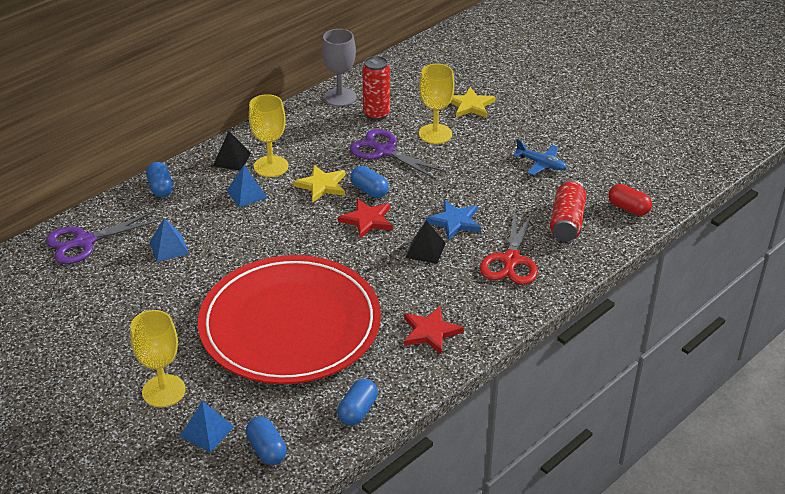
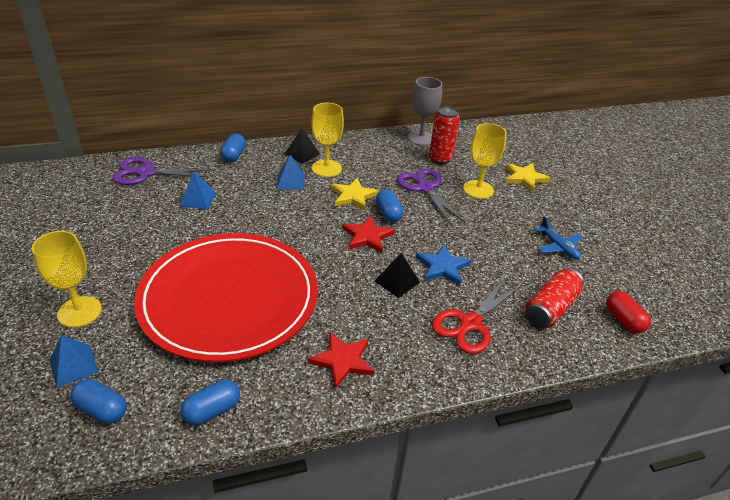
camera: 25 degrees right, 0 degrees up
blue capsule [246,417,287,465] -> blue capsule turned 60 degrees counterclockwise [70,379,126,424]

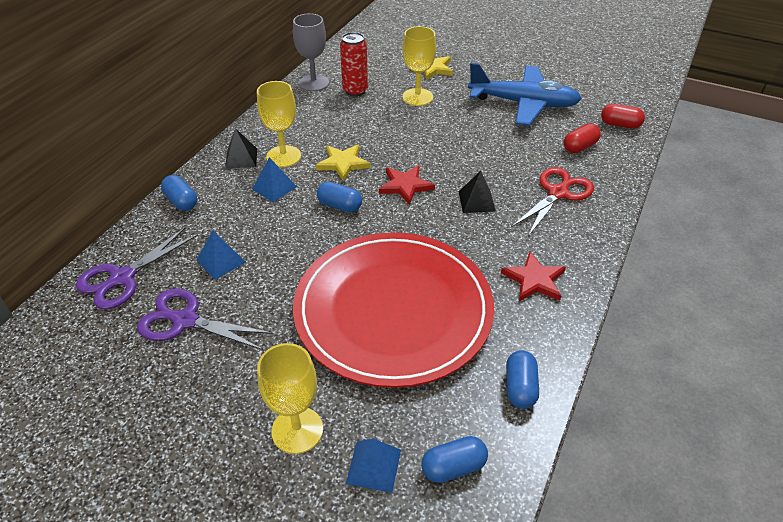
camera: 45 degrees left, 5 degrees up
blue capsule [376,189,403,222] -> blue capsule moved to [317,182,362,212]
purple scissors [397,168,465,224] -> purple scissors moved to [137,289,274,350]
blue star [416,244,471,285] -> none
red scissors [432,278,521,354] -> red scissors turned 135 degrees counterclockwise [511,167,594,236]
red can [526,268,584,328] -> red capsule [563,123,601,153]
blue plane [534,216,583,259] -> blue plane [468,63,582,126], size x2.16

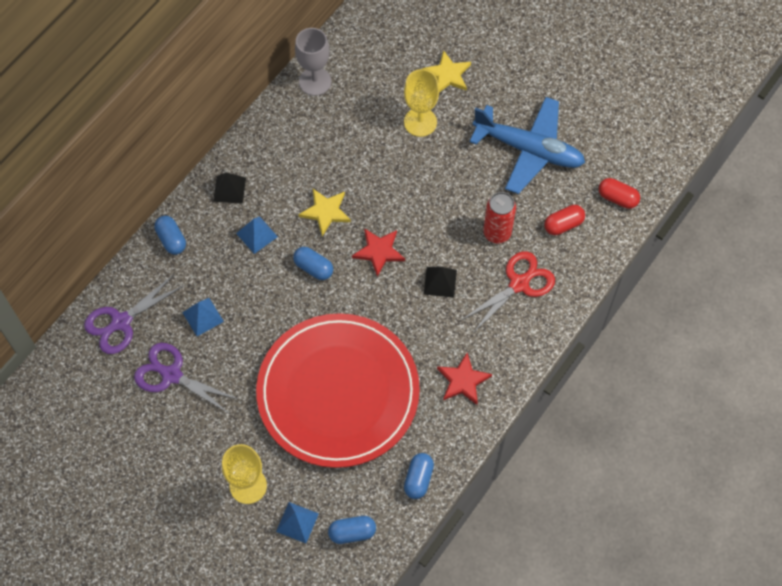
camera: 10 degrees right, 20 degrees up
yellow goblet [257,81,301,167] -> none
red can [340,32,368,97] -> red can moved to [483,192,516,243]

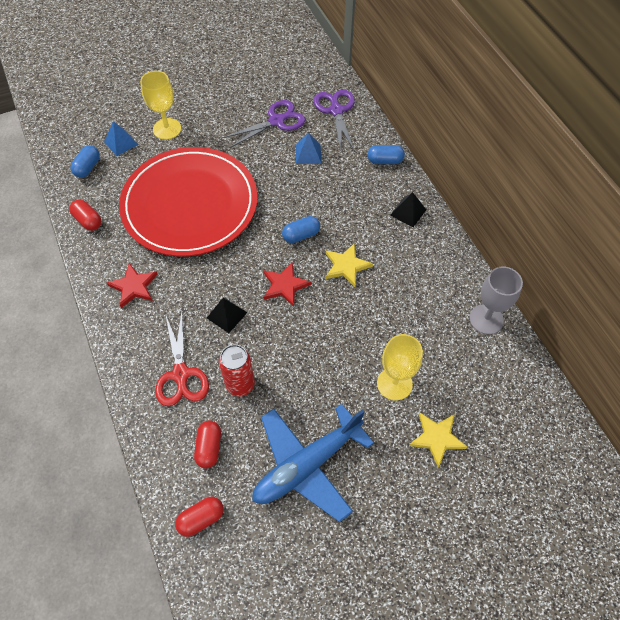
camera: 120 degrees right, 5 degrees down
blue pyramid [236,216,278,254] -> none
blue capsule [404,453,434,499] -> red capsule [69,199,102,231]

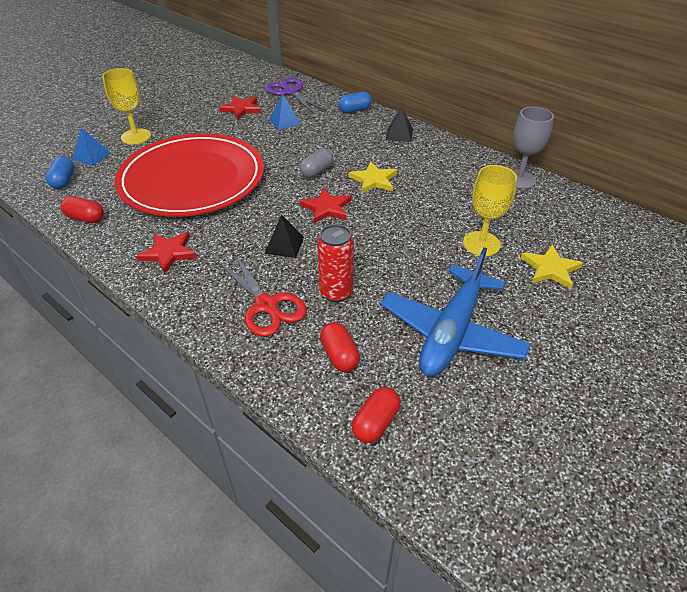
camera: 25 degrees left, 15 degrees down
purple scissors [223,100,306,148] -> red star [219,96,261,120]
blue capsule [282,216,320,243] -> grey capsule [300,149,333,178]

